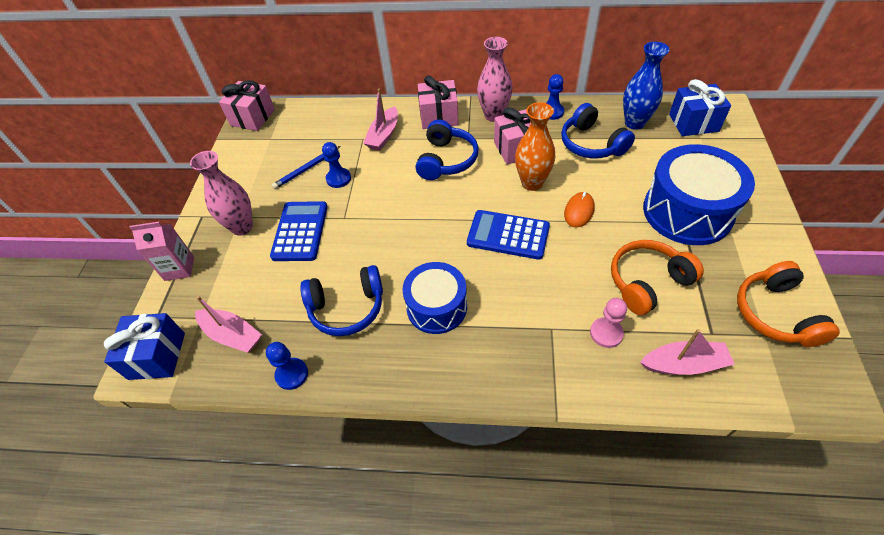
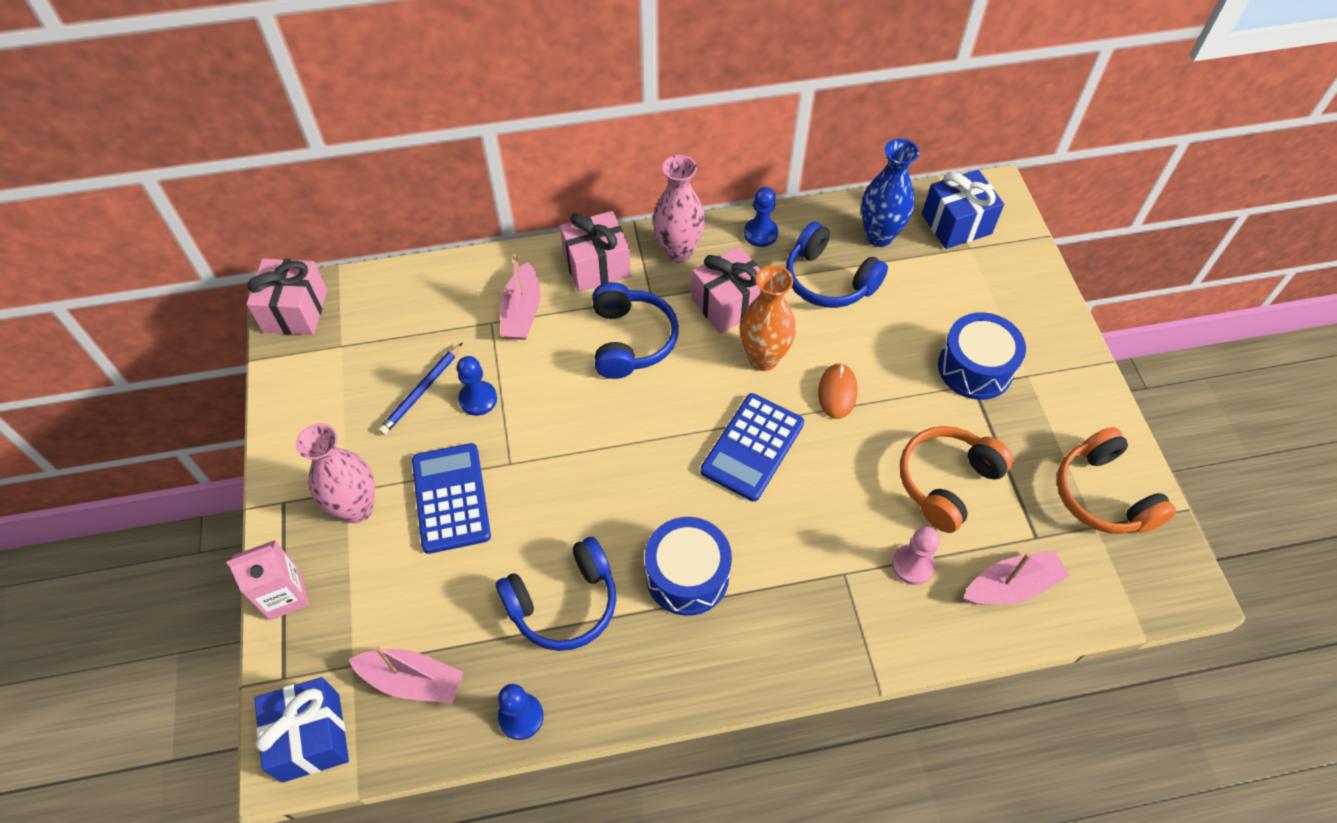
camera: 20 degrees left, 5 degrees up
blue calculator [467,210,550,260] -> blue calculator turned 60 degrees counterclockwise [700,393,804,502]
blue drum [643,144,755,245] -> blue drum [938,312,1026,400], size x0.65

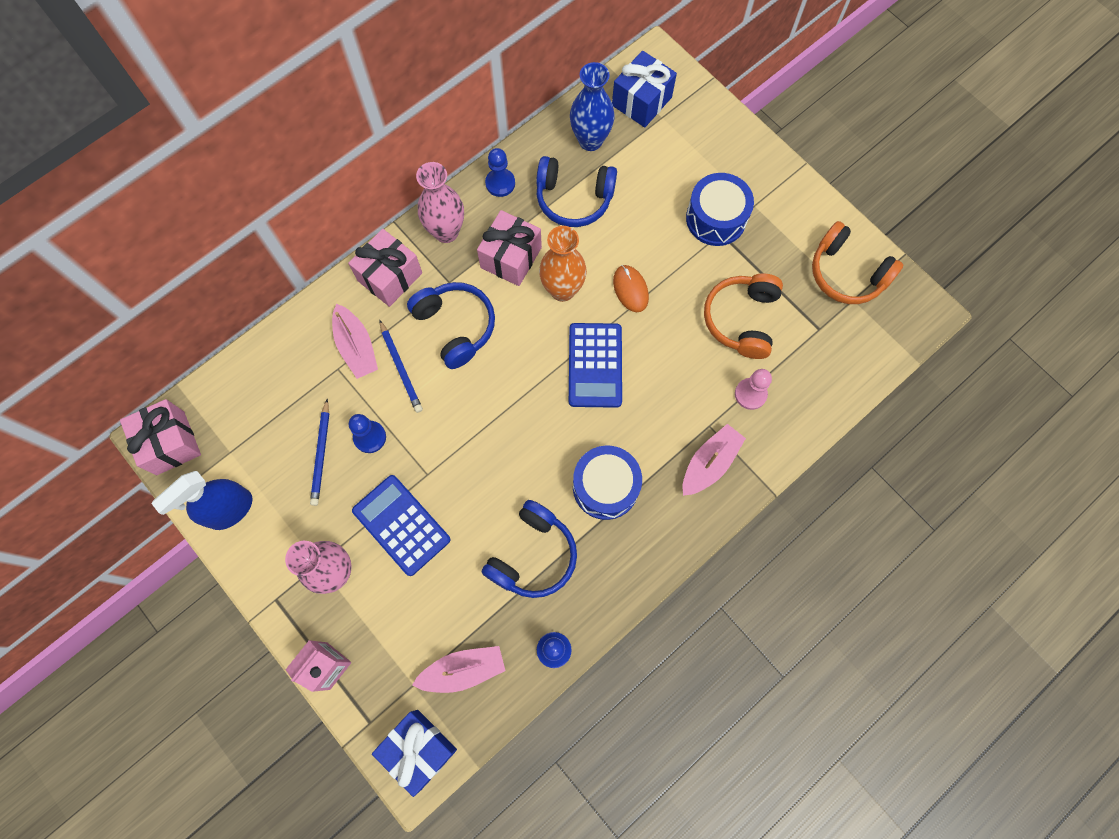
camera: 30 degrees left, 15 degrees up
pink boat [964,550,1070,604] -> pink boat moved to [683,424,746,496]
none -> blue spray bottle [151,471,253,530]
none -> blue pencil [379,320,423,413]

